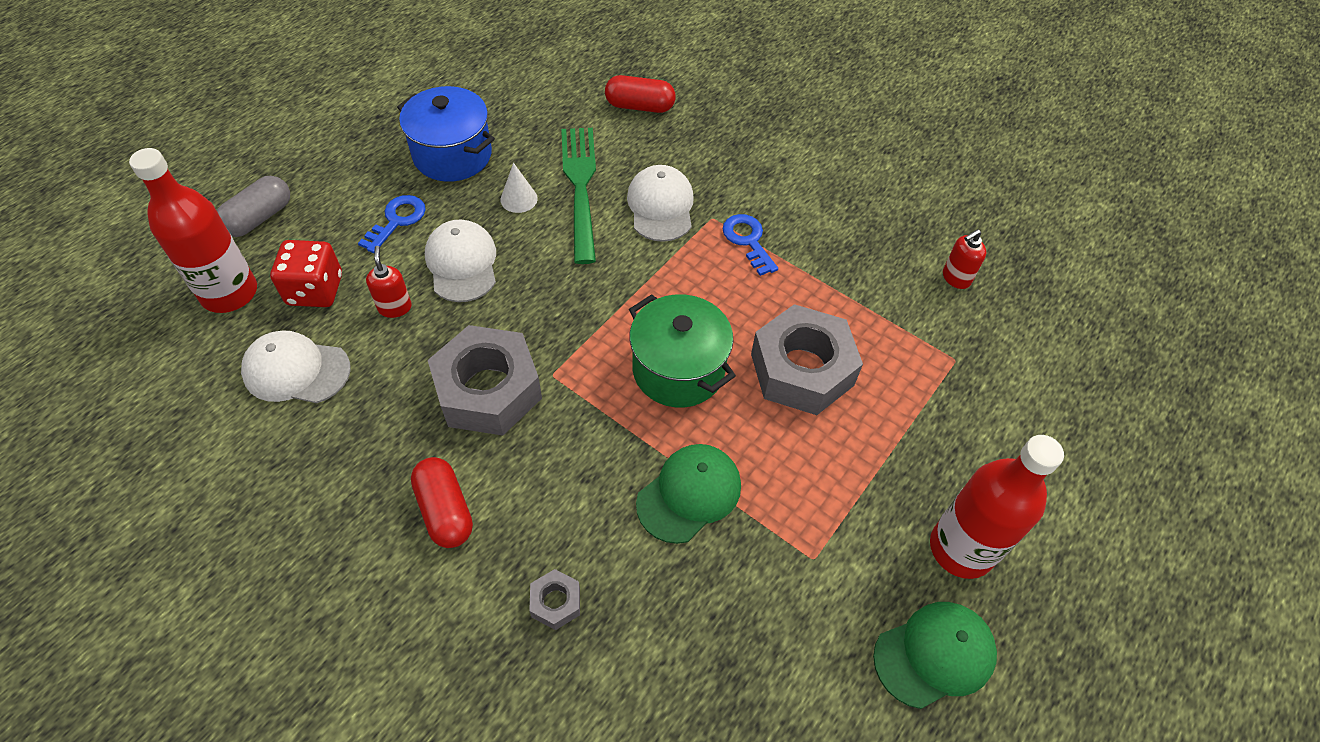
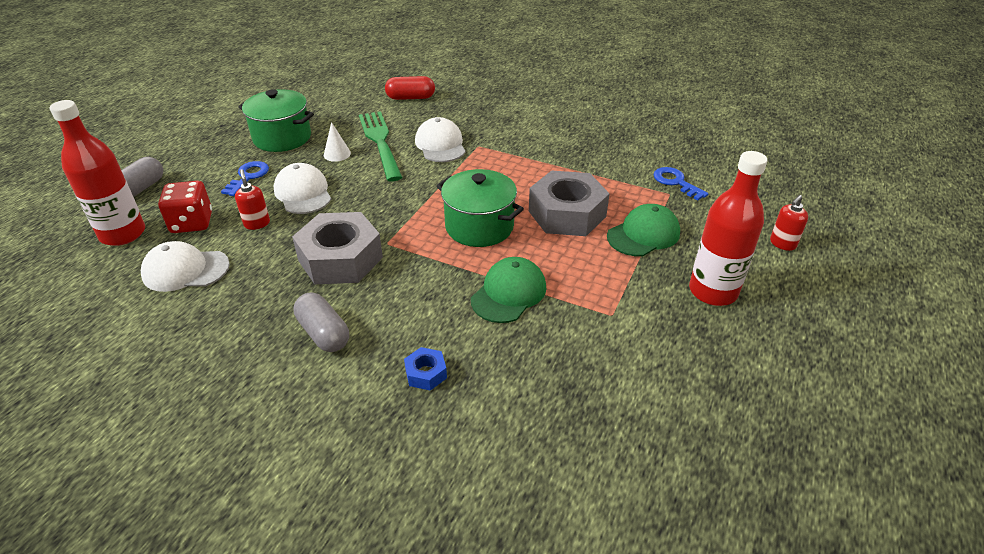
camera: 10 degrees left, 15 degrees down
blue pot [397,86,495,182] -> green pot [238,89,314,152]
red capsule [411,457,473,548] -> grey capsule [293,293,349,352]
grey nut [529,569,580,630] -> blue nut [404,347,447,391]
blue key [723,214,778,276] -> blue key moved to [654,167,708,200]
green cap [873,602,997,709] -> green cap moved to [607,204,680,256]
red soap dispenser [943,229,986,289] -> red soap dispenser moved to [770,195,808,251]

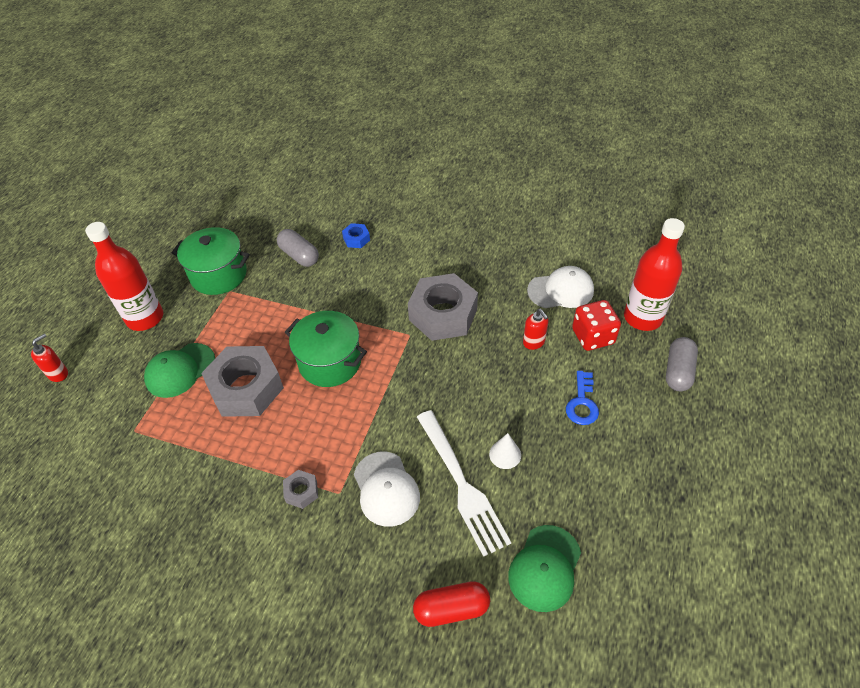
camera: 175 degrees right, 10 degrees up
green pot [238,89,314,152] -> green pot moved to [172,227,250,295]
white cap [274,163,331,214] -> none
grey capsule [293,293,349,352] -> grey capsule moved to [277,229,319,267]
green fork [359,111,403,181] -> white fork [417,410,511,557]
green cap [471,257,546,323] -> green cap moved to [508,525,581,612]
blue key [654,167,708,200] -> none
none -> grey nut [283,470,318,509]

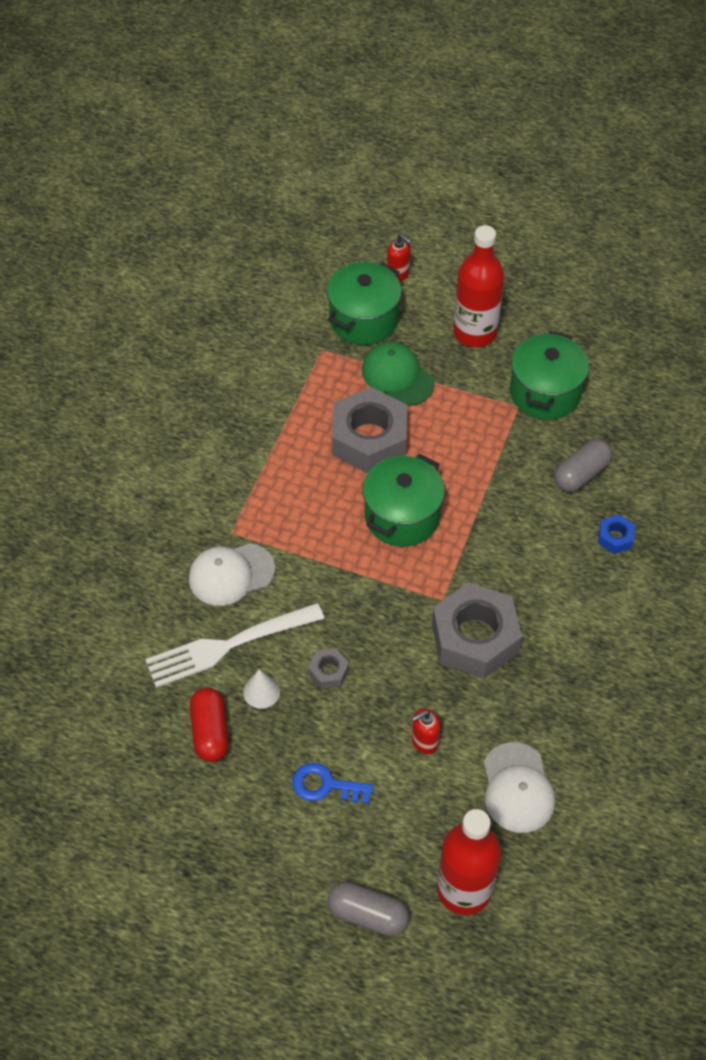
camera: 90 degrees right, 5 degrees up
grey nut [283,470,318,509] -> grey nut moved to [308,648,349,689]
red capsule [413,581,490,627] -> red capsule moved to [190,688,229,762]
green cap [508,525,581,612] -> none
red dice [572,300,621,351] -> none
none -> green pot [327,262,402,345]

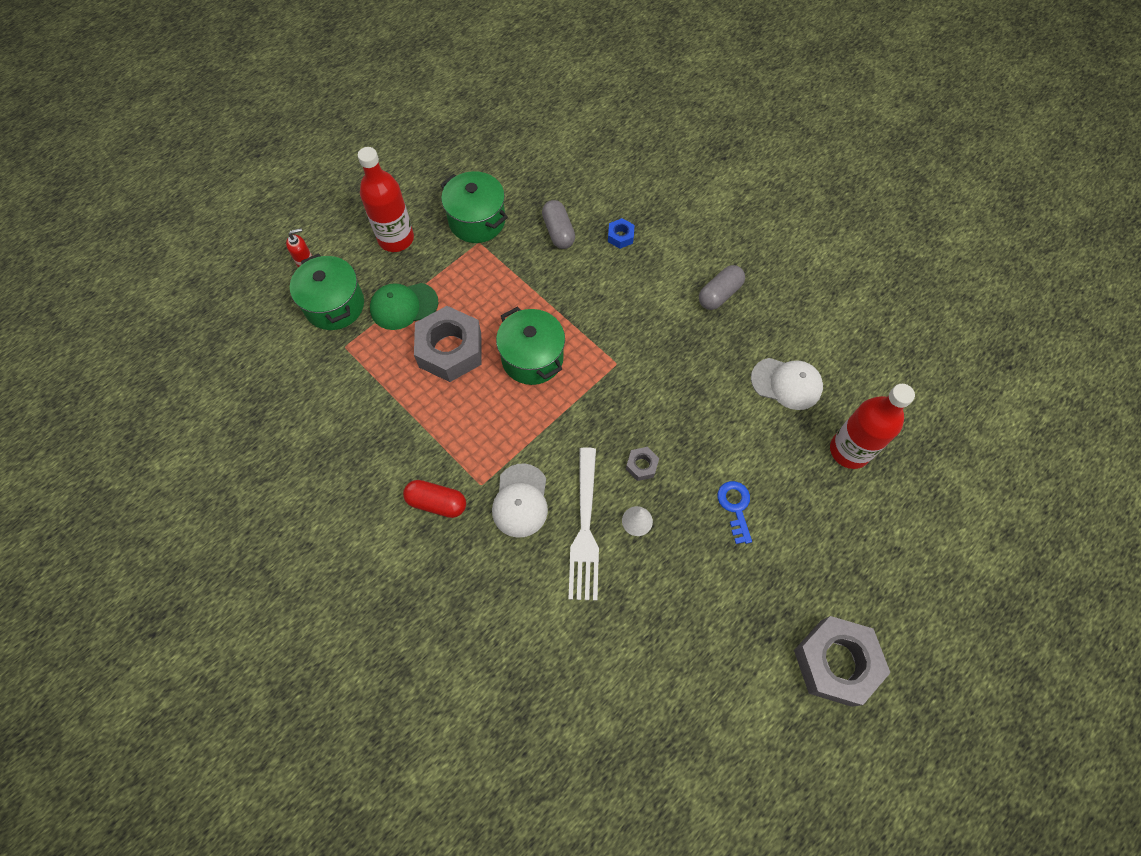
camera: 65 degrees left, 10 degrees up
red capsule [190,688,229,762] -> red capsule moved to [403,480,466,518]
blue key [292,763,374,804] -> blue key turned 135 degrees clockwise [717,481,752,544]
grey capsule [327,882,409,936] -> grey capsule moved to [699,265,745,310]
red soap dispenser [412,708,440,754] -> none
grey nut [432,582,522,679] -> grey nut moved to [794,616,890,707]

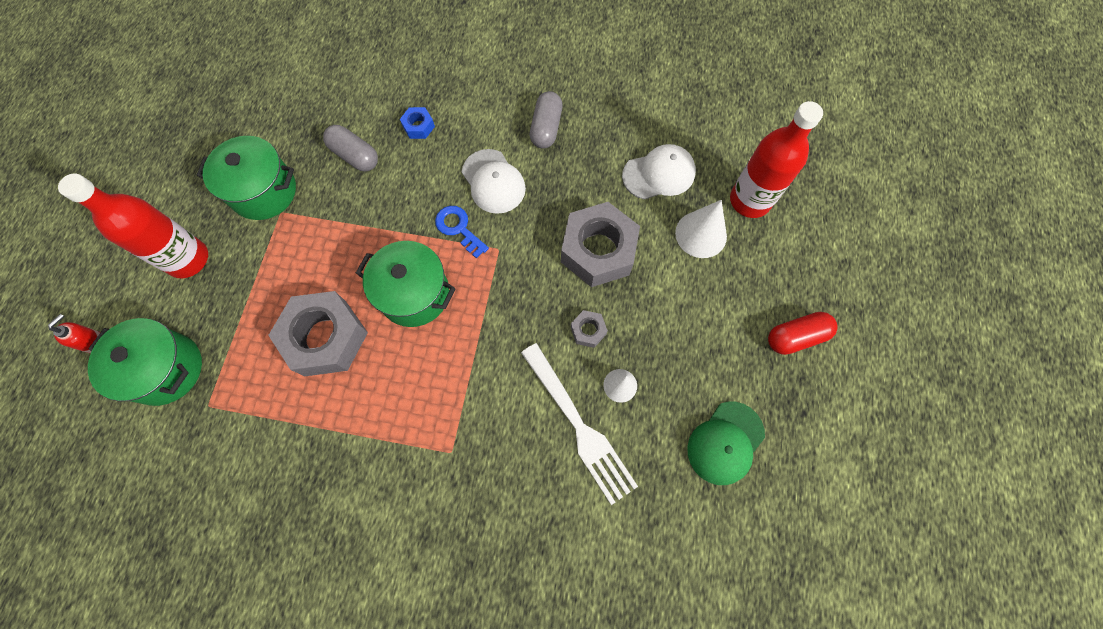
camera: 35 degrees left, 5 degrees up
green cap [370,283,438,330] -> green cap moved to [687,402,765,485]
red capsule [403,480,466,518] -> red capsule moved to [768,312,838,355]
white cap [492,463,548,538] -> white cap moved to [462,149,526,214]
blue key [717,481,752,544] -> blue key moved to [435,206,489,258]
grey nut [794,616,890,707] -> grey nut moved to [561,202,640,287]
none -> white cone [675,200,727,258]

